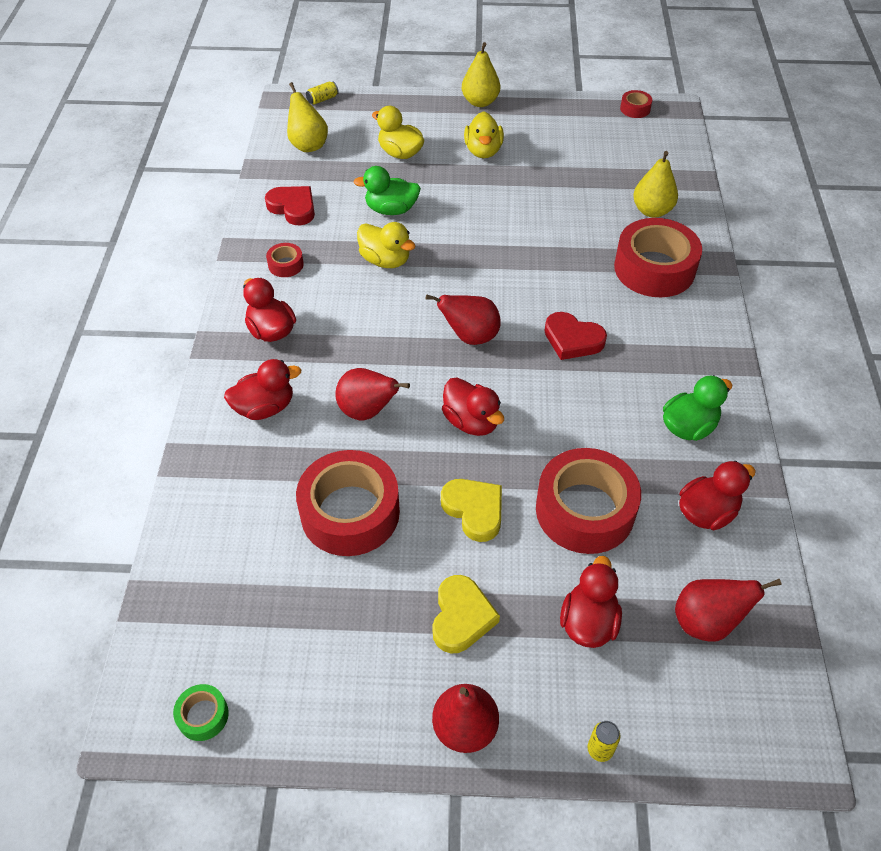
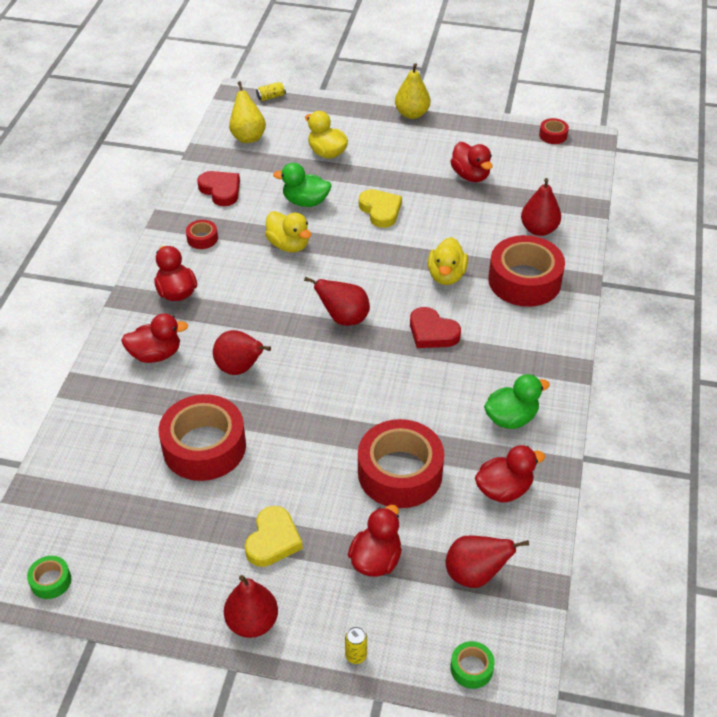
camera: 10 degrees right, 5 degrees down
yellow heart [441,479,502,542] -> yellow heart moved to [359,189,402,228]
red duck [442,377,504,436] -> red duck moved to [450,142,493,182]
yellow duck [464,111,504,158] -> yellow duck moved to [428,237,468,285]
yellow pear [633,151,678,218] -> red pear [521,178,561,236]
none -> green tape [450,641,495,689]

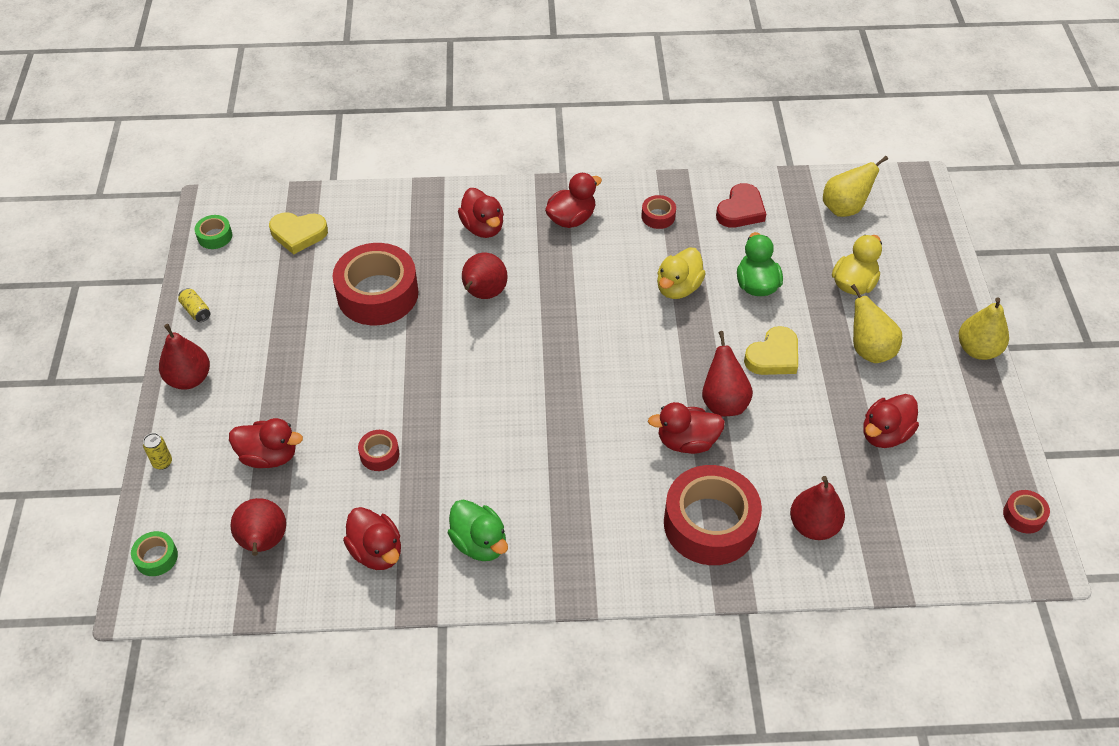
camera: 75 degrees right, 5 degrees up
yellow heart [245,506,303,567] -> yellow heart moved to [269,212,328,255]
yellow can [256,82,286,101] -> yellow can moved to [178,288,210,322]
red pear [304,277,370,326] -> red pear moved to [702,331,753,416]
red tape [358,419,444,508] -> red tape [358,430,399,471], size x0.44
red heart [410,307,461,348] -> none
yellow duck [428,237,468,285] -> red duck [648,402,725,454]
none -> yellow pear [851,284,902,363]

